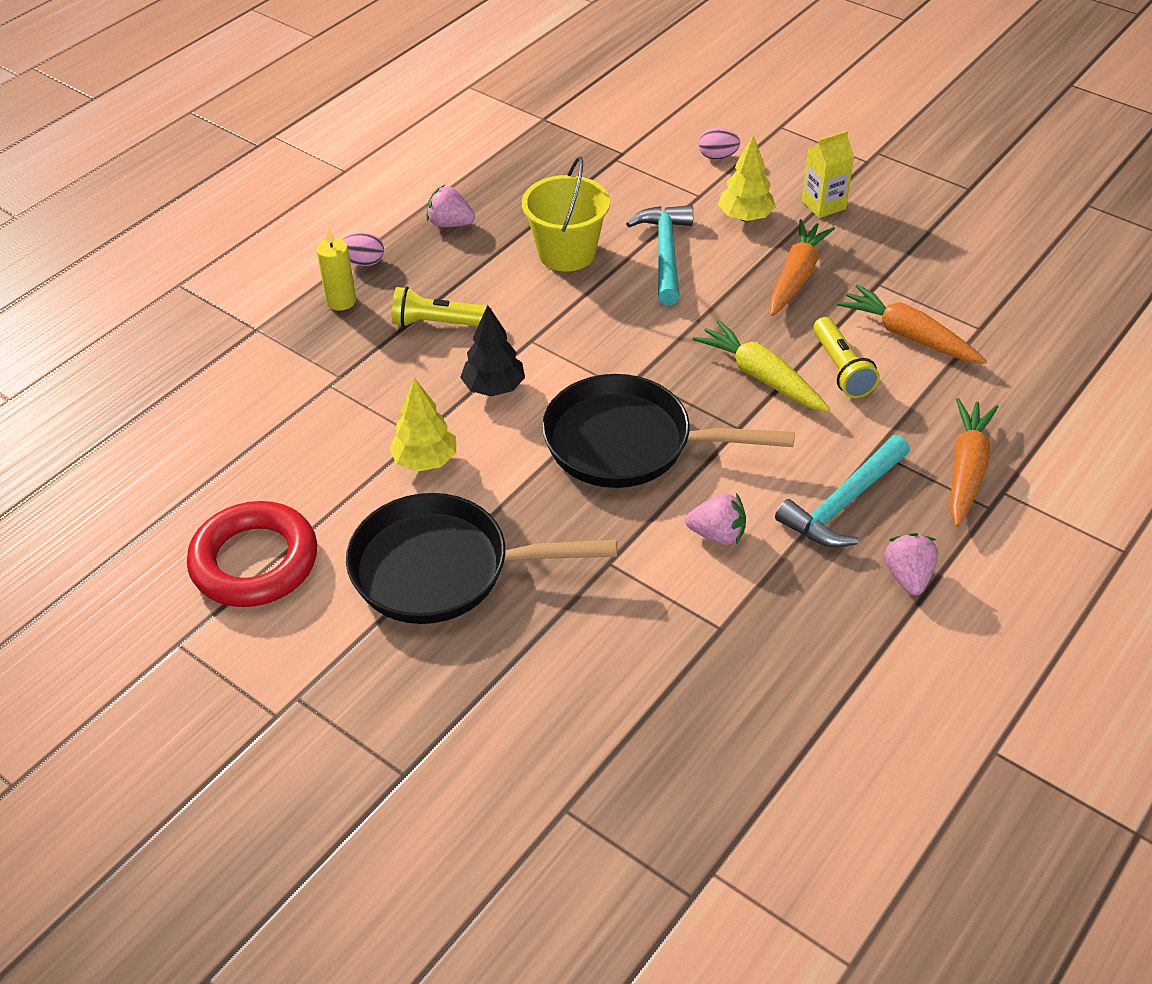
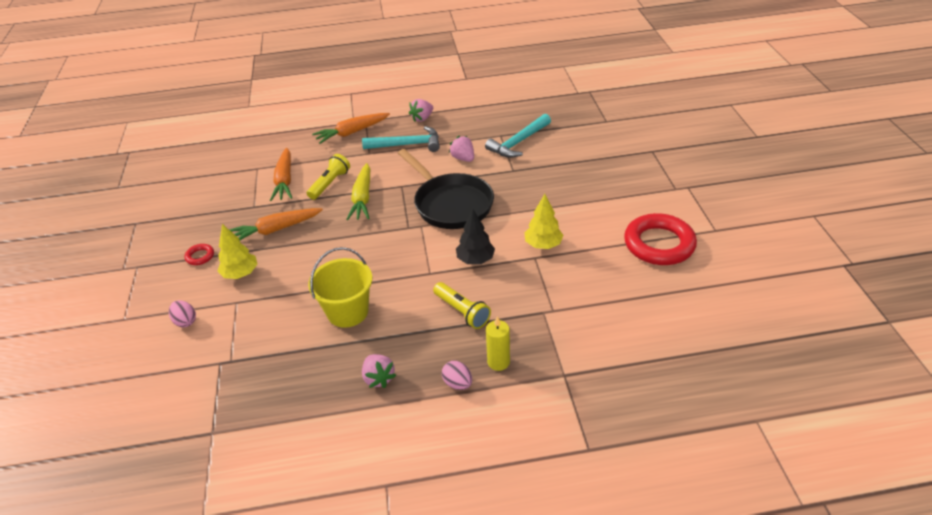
camera: 135 degrees left, 5 degrees down
black pan [346,493,617,624] -> none
turquoise hammer [626,205,693,305] -> turquoise hammer moved to [485,114,551,158]
yellow carton [802,130,854,218] -> red ring [184,244,214,265]

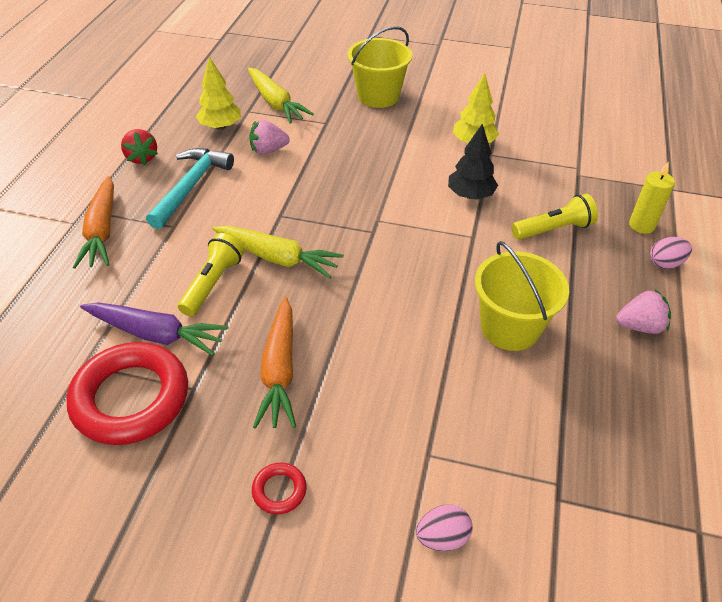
camera: 70 degrees left, 5 degrees up
yellow tree [218,224,257,279] -> yellow tree moved to [196,57,241,130]
orange carrot [270,148,292,201] -> purple carrot [80,302,228,356]
yellow flashlight [307,154,350,200] -> yellow flashlight turned 60 degrees clockwise [178,233,244,316]
black pan [398,149,494,229] -> none
pink strawberry [409,99,433,122] -> red strawberry [121,129,158,165]
turquoise hammer [485,114,551,158] -> yellow carrot [248,68,314,124]
red ring [624,213,697,265] -> red ring moved to [66,342,188,445]
none -> yellow bucket [348,26,412,108]

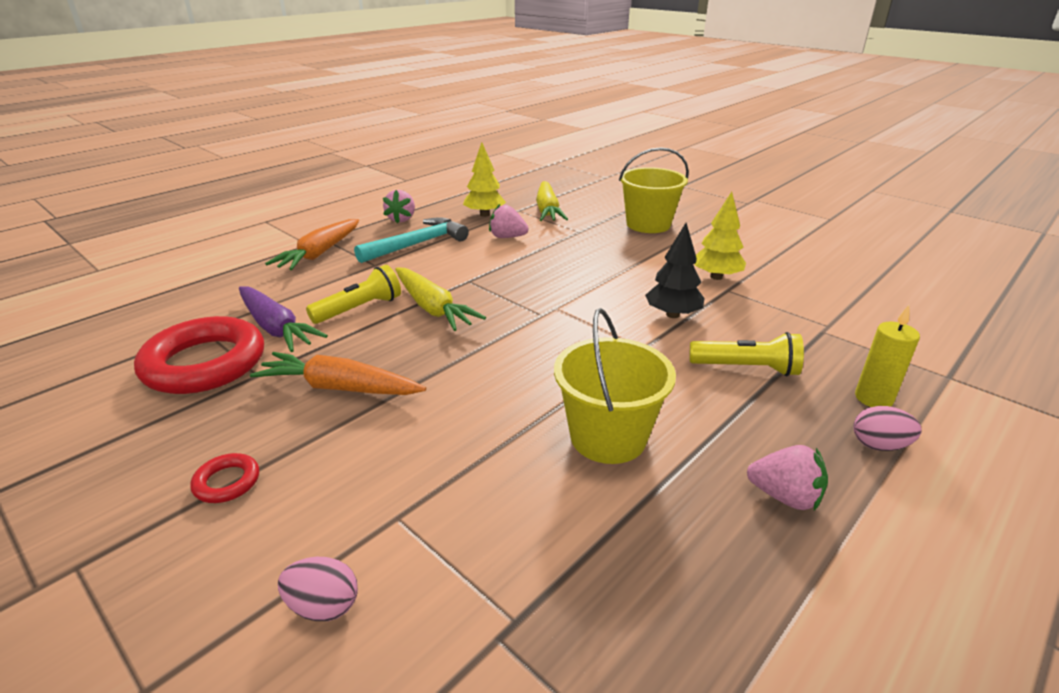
camera: 30 degrees right, 15 degrees down
red strawberry [121,129,158,165] -> pink strawberry [383,190,415,223]
orange carrot [253,297,296,429] -> orange carrot turned 75 degrees clockwise [250,352,426,395]

